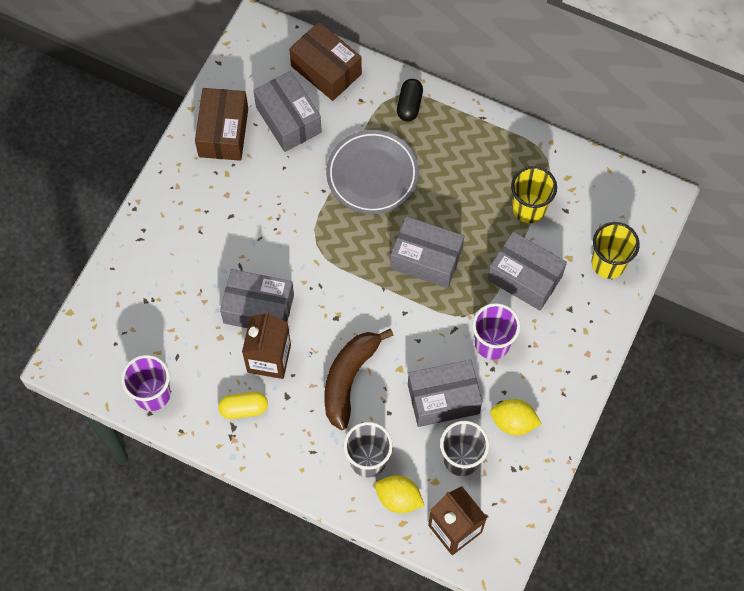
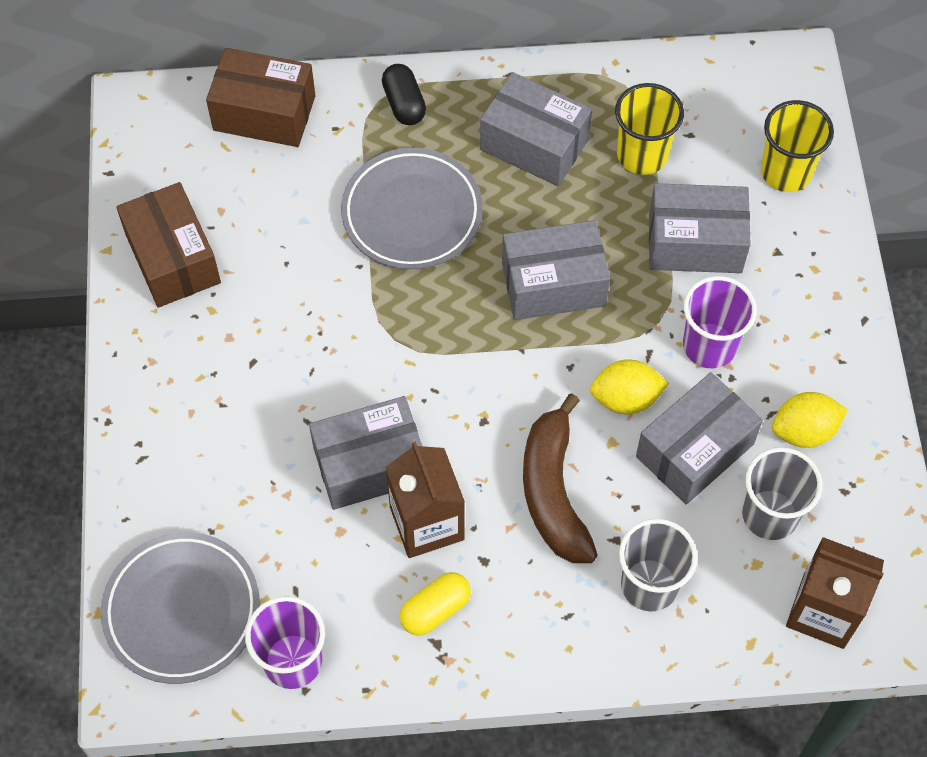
camera: 30 degrees left, 5 degrees down
grey box [253,71,322,152] -> grey box moved to [480,72,592,186]
yellow lemon [375,475,424,513] -> yellow lemon moved to [590,359,669,414]
none -> grey plate [101,532,260,684]

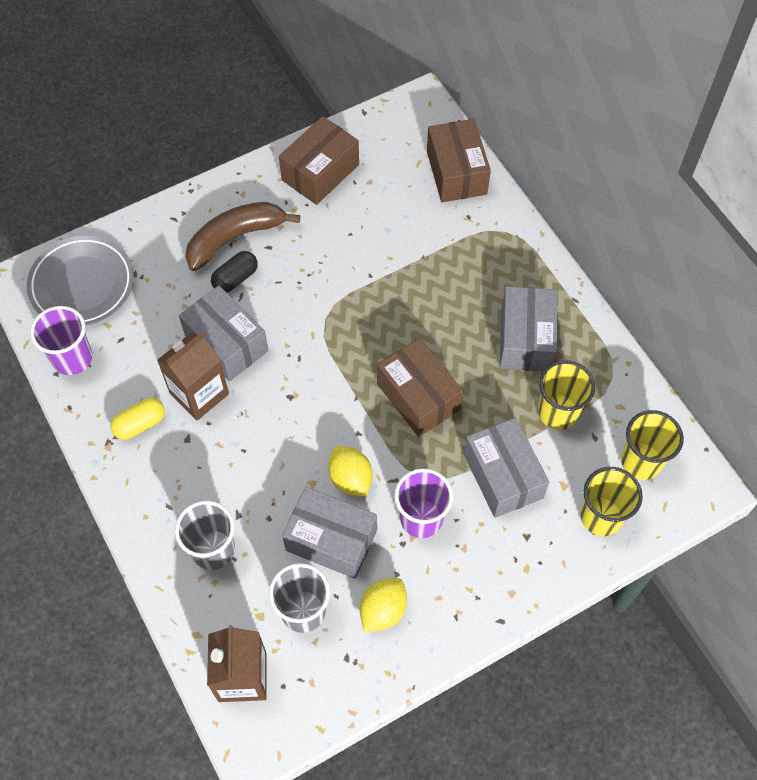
camera: 65 degrees right, 0 degrees up
grey plate [341,148,483,270] -> none
black capsule [382,64,426,125] -> black capsule moved to [211,251,258,293]
yellow capsule [399,572,471,636] -> yellow capsule turned 60 degrees counterclockwise [110,398,165,440]
grey box [502,220,610,320] -> brown box [377,338,463,437]
brown banana [523,394,598,563] -> brown banana moved to [185,202,300,271]
yellow lemon [772,392,848,448] -> yellow lemon turned 75 degrees clockwise [360,578,407,632]
none -> yellow cup [621,410,684,480]

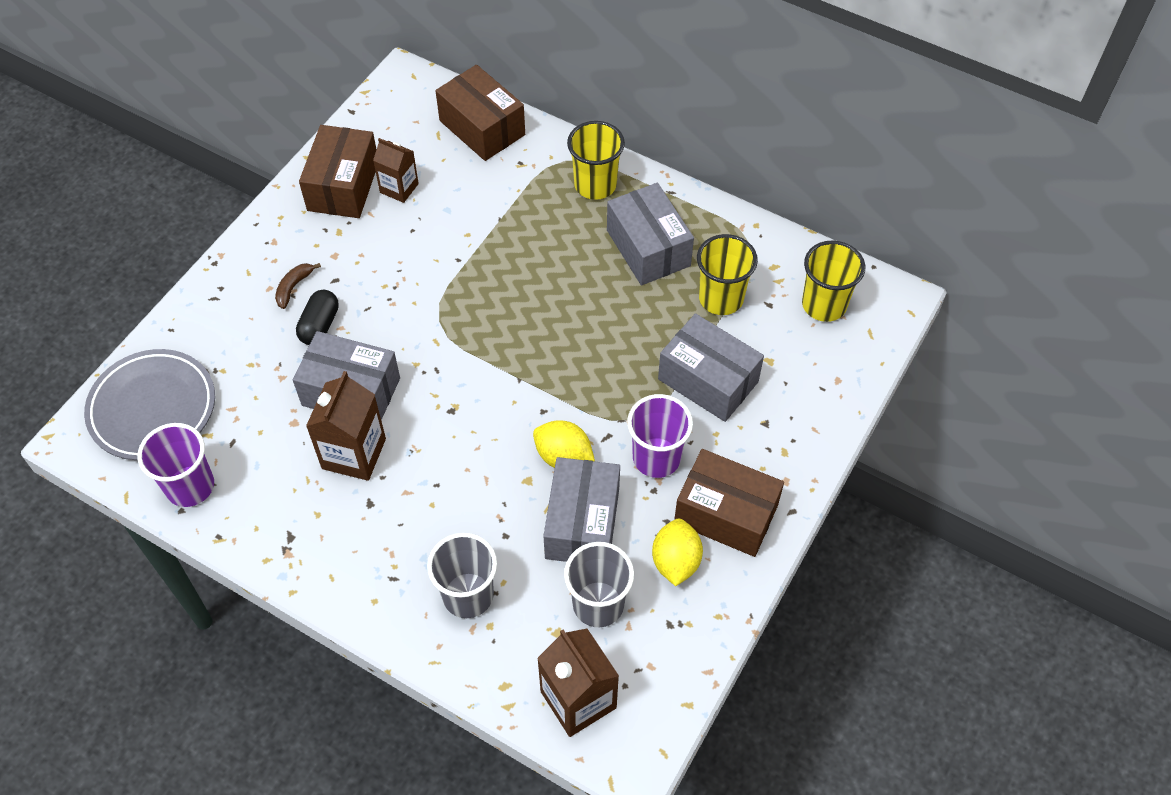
camera: 30 degrees left, 5 degrees down
yellow capsule [110,398,165,440] -> none
brown banana [185,202,300,271] -> brown banana [275,263,321,309], size x0.44
grey box [282,487,377,579] -> grey box turned 75 degrees counterclockwise [543,457,620,562]
brown box [377,338,463,437] -> brown box moved to [674,449,784,557]
yellow cup [580,467,643,536] -> yellow cup moved to [567,121,625,200]
none -> brown carton [373,138,419,203]

